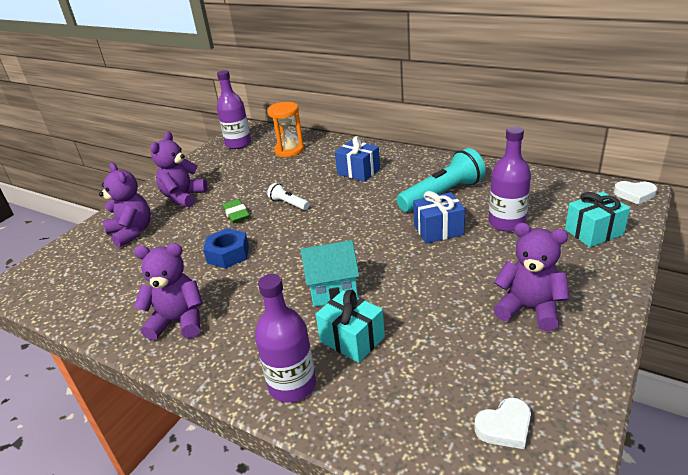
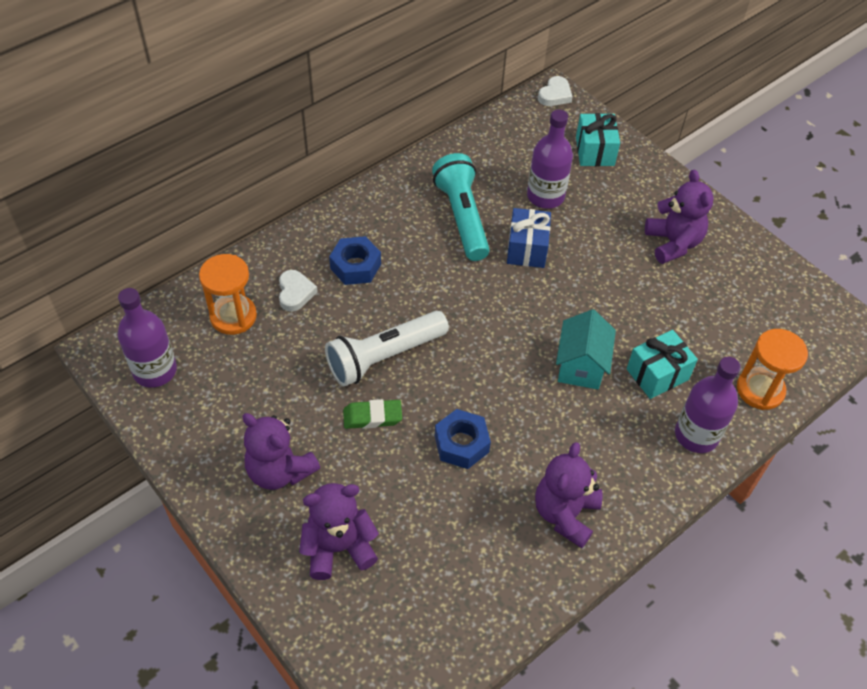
camera: 75 degrees left, 20 degrees up
white flashlight [267,183,309,210] -> white flashlight [325,311,449,387], size x2.01
blue gift [335,136,380,182] -> blue nut [329,236,381,285]
white heart [474,398,531,449] -> white heart moved to [279,270,318,312]
purple teddy bear [493,223,569,331] -> purple teddy bear turned 120 degrees clockwise [645,169,714,264]
none -> orange hourglass [737,329,808,410]

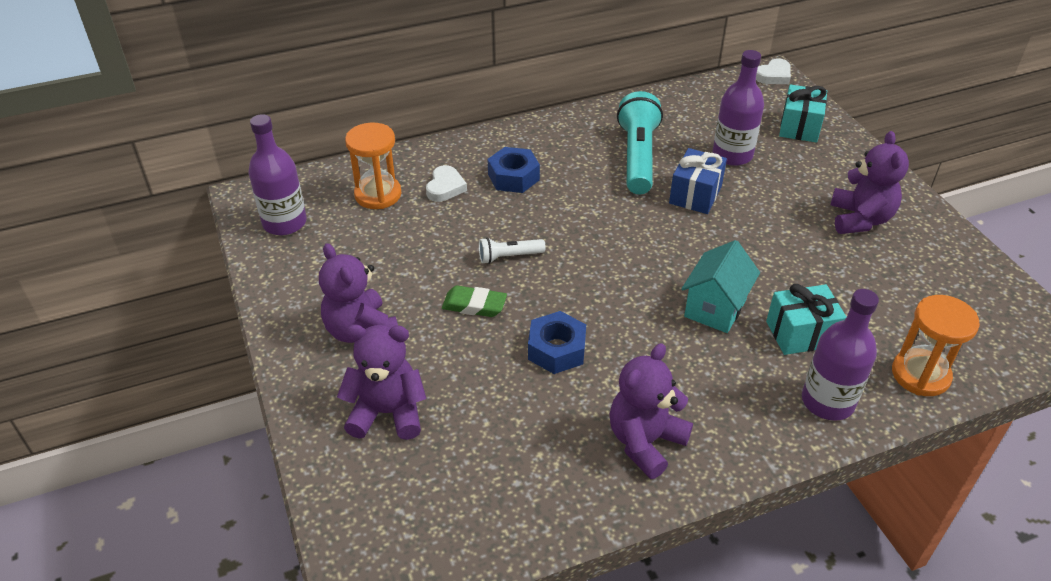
camera: 20 degrees right, 10 degrees down
white flashlight [325,311,449,387] -> white flashlight [479,238,546,264], size x0.50

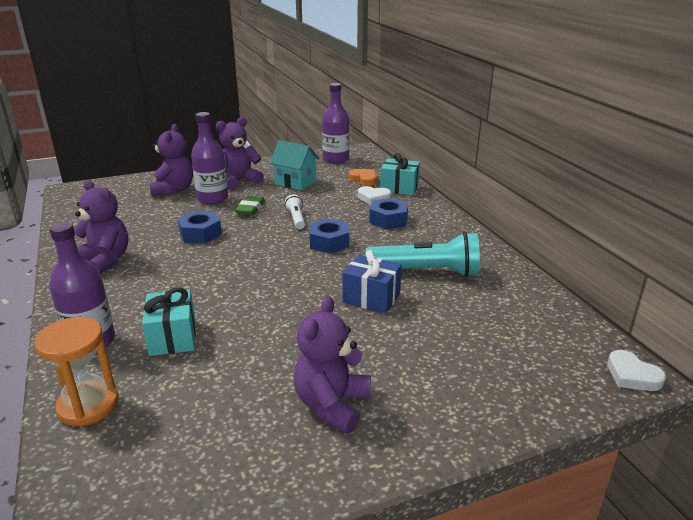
camera: 90 degrees right, 15 degrees down
orange hourglass [345,122,402,209] -> orange heart [349,169,377,186]
turquoise house [681,240,760,333] -> turquoise house moved to [270,140,320,190]
purple bottle [713,50,764,166] -> purple bottle moved to [191,112,228,205]
turquoise gift [779,84,827,143] -> turquoise gift moved to [380,153,420,196]
purple teddy bear [831,131,909,234] -> purple teddy bear turned 105 degrees clockwise [294,296,371,433]
none -> blue nut [309,218,349,254]

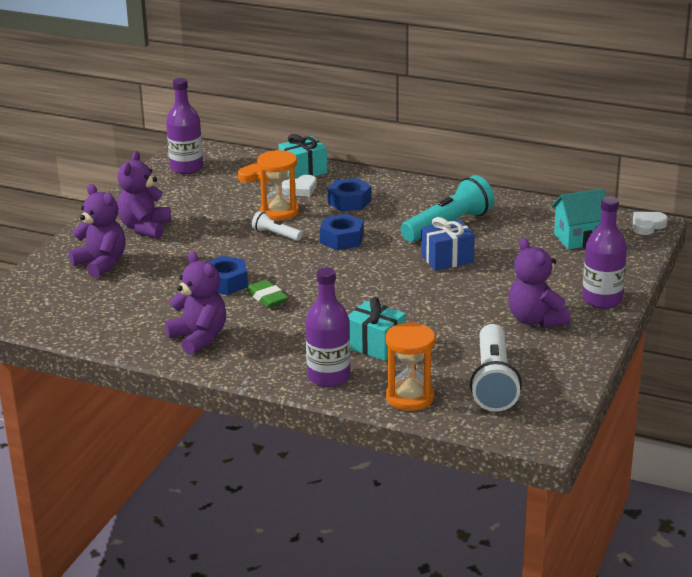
camera: 45 degrees left, 0 degrees up
purple teddy bear [74,180,129,273] -> purple teddy bear turned 60 degrees clockwise [165,251,227,355]
purple bottle [191,112,228,205] -> purple bottle moved to [582,196,627,309]
green eraser [235,196,265,216] -> green eraser moved to [246,280,288,308]
turquoise house [270,140,320,190] -> turquoise house moved to [551,189,606,249]
white heart [607,350,666,391] -> white heart turned 135 degrees clockwise [633,212,668,235]
none -> orange hourglass [257,150,299,221]
none -> white flashlight [470,324,522,412]

